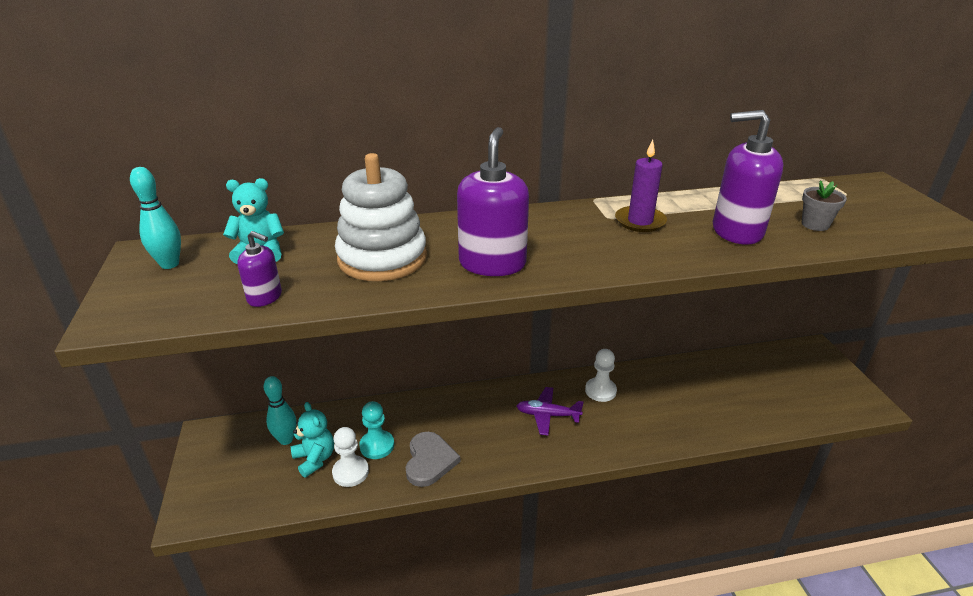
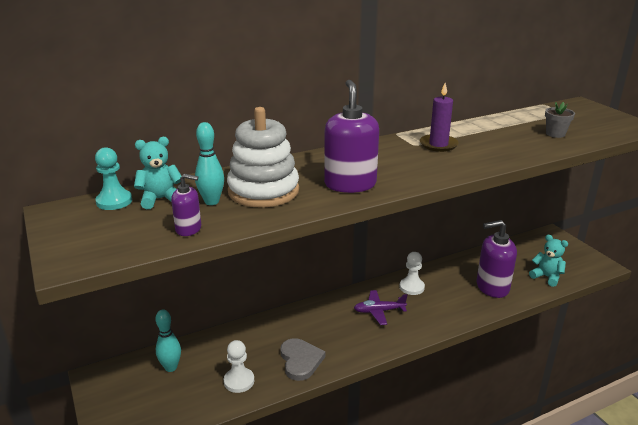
camera: 15 degrees left, 5 degrees down
turquoise bowling pin [130,167,181,269] -> turquoise bowling pin moved to [195,122,224,205]
turquoise teddy bear [291,402,334,478] -> turquoise teddy bear moved to [529,235,568,287]
turquoise pawn [359,401,394,459] -> turquoise pawn moved to [95,147,132,210]
purple soap dispenser [713,110,783,244] -> purple soap dispenser moved to [476,220,517,298]

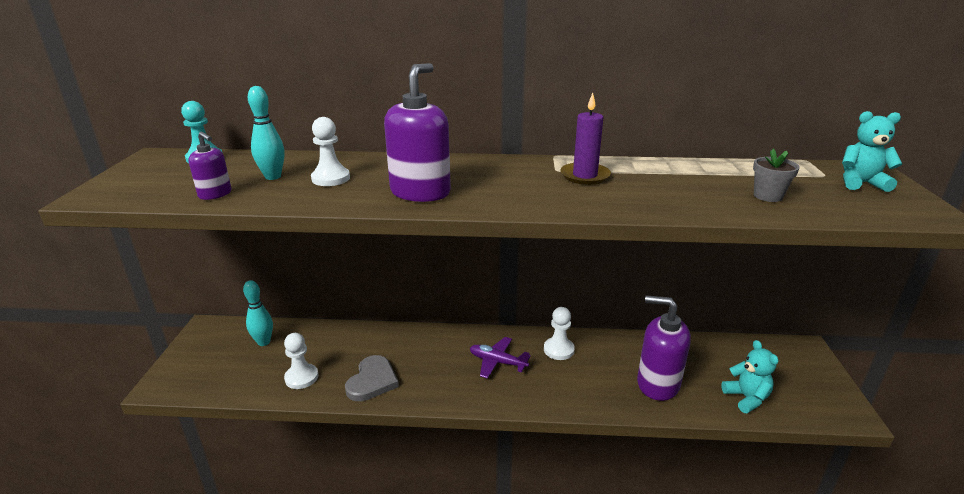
camera: 30 degrees right, 0 degrees up
turquoise teddy bear [134,137,181,209] -> turquoise teddy bear moved to [842,111,902,192]
white stacking toy [227,107,299,208] -> white pawn [311,117,350,186]

